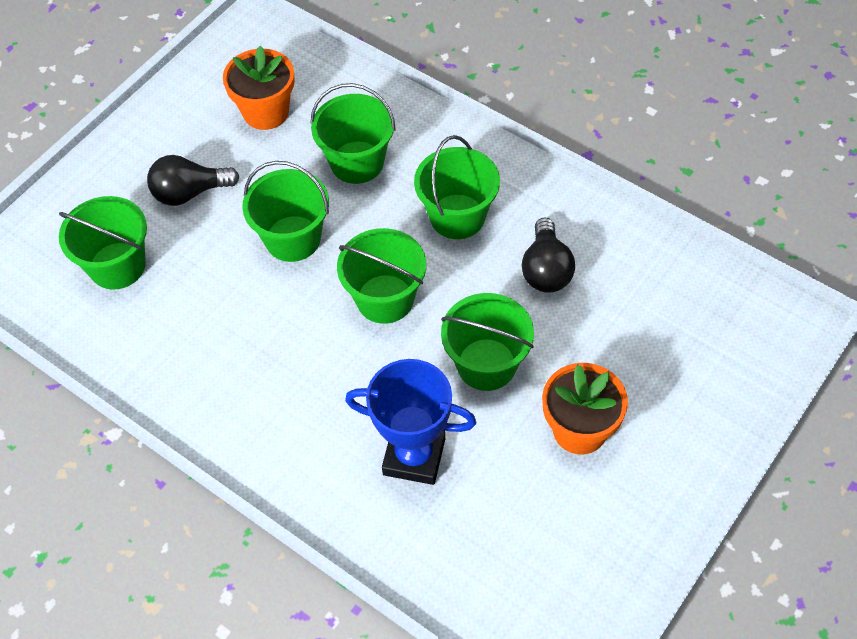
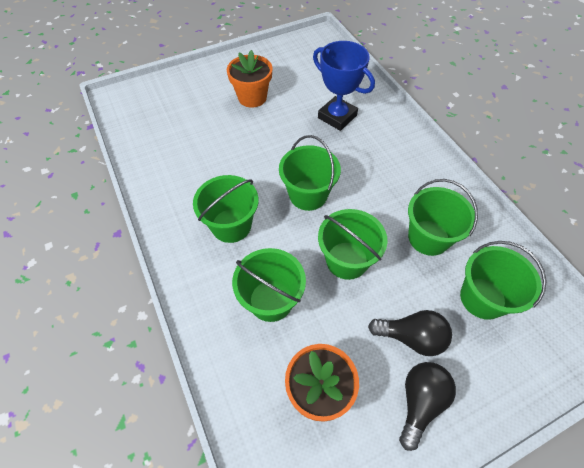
camera: 155 degrees left, 0 degrees up
green bucket [441,293,534,391] -> green bucket moved to [408,179,478,256]
black light bulb [522,218,575,293] -> black light bulb moved to [399,362,456,451]

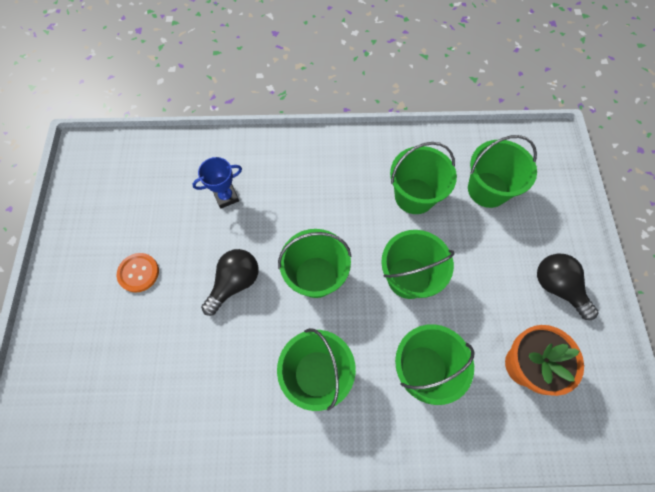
camera: 65 degrees left, 10 degrees up
orange flower pot [227,50,272,108] -> orange button [117,253,159,293]
blue trophy [313,41,375,131] -> blue trophy [192,157,242,209], size x0.59
black light bulb [368,310,452,356] -> black light bulb moved to [201,249,259,316]

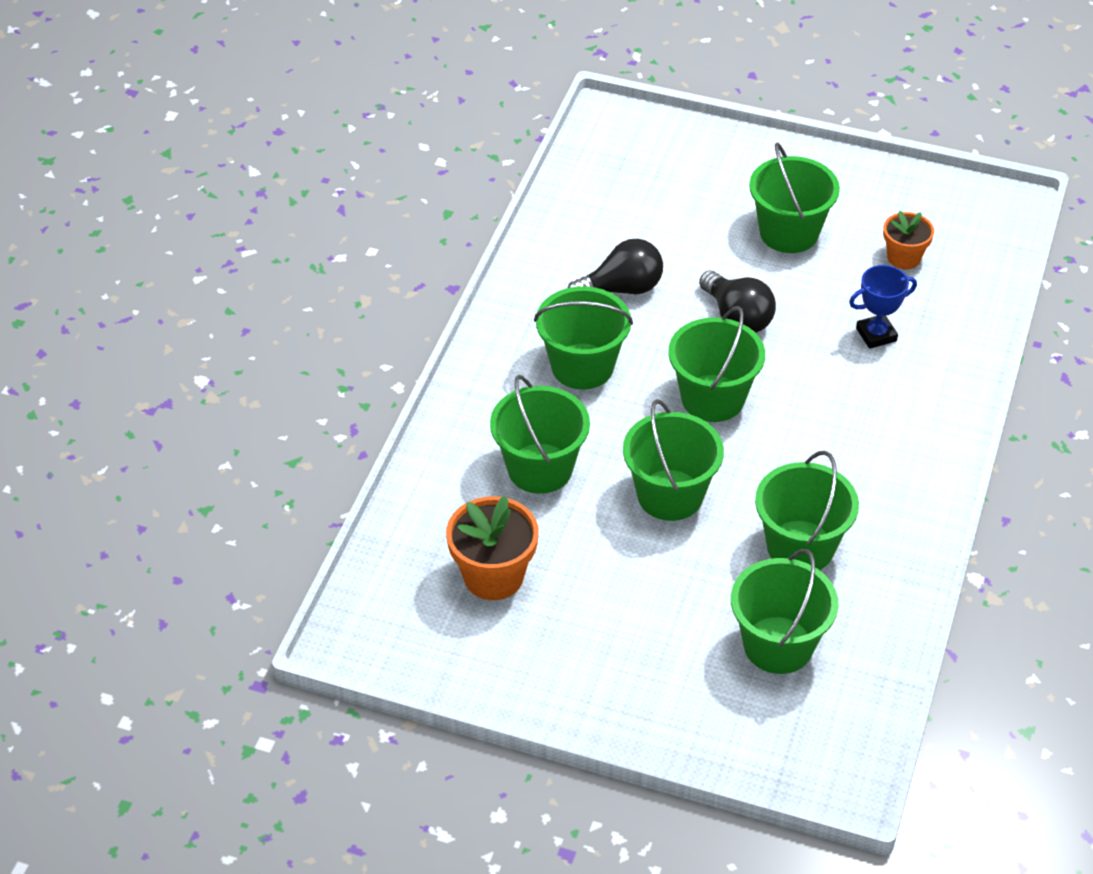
camera: 110 degrees right, 20 degrees down
orange button [117,253,159,293] -> green bucket [749,142,840,253]
blue trophy [192,157,242,209] -> blue trophy turned 75 degrees clockwise [849,265,917,349]
black light bulb [537,253,599,320] -> black light bulb moved to [568,239,663,294]
none -> orange flower pot [883,211,934,270]

